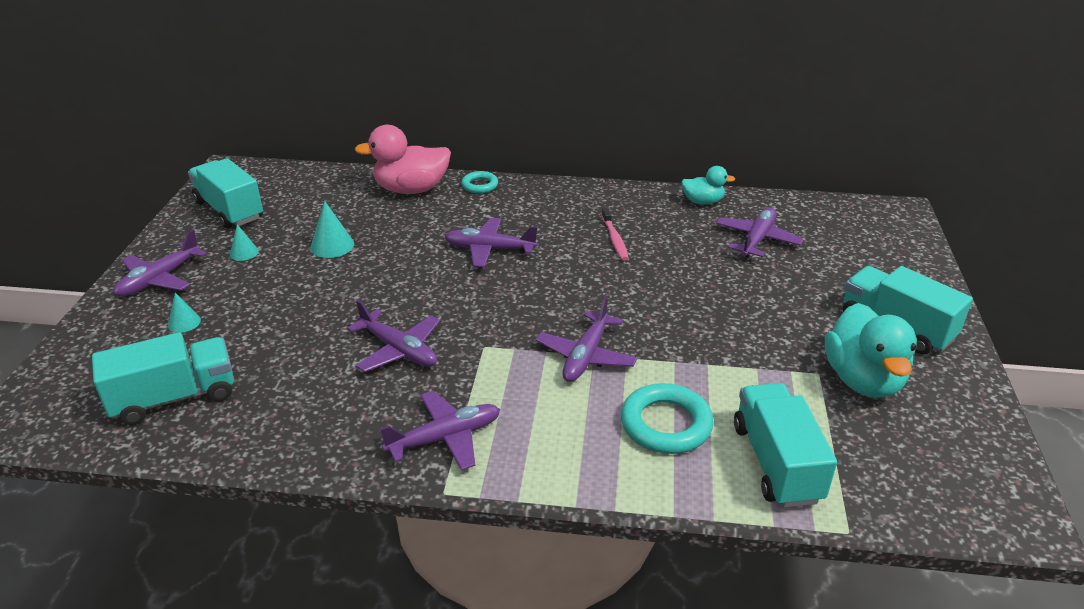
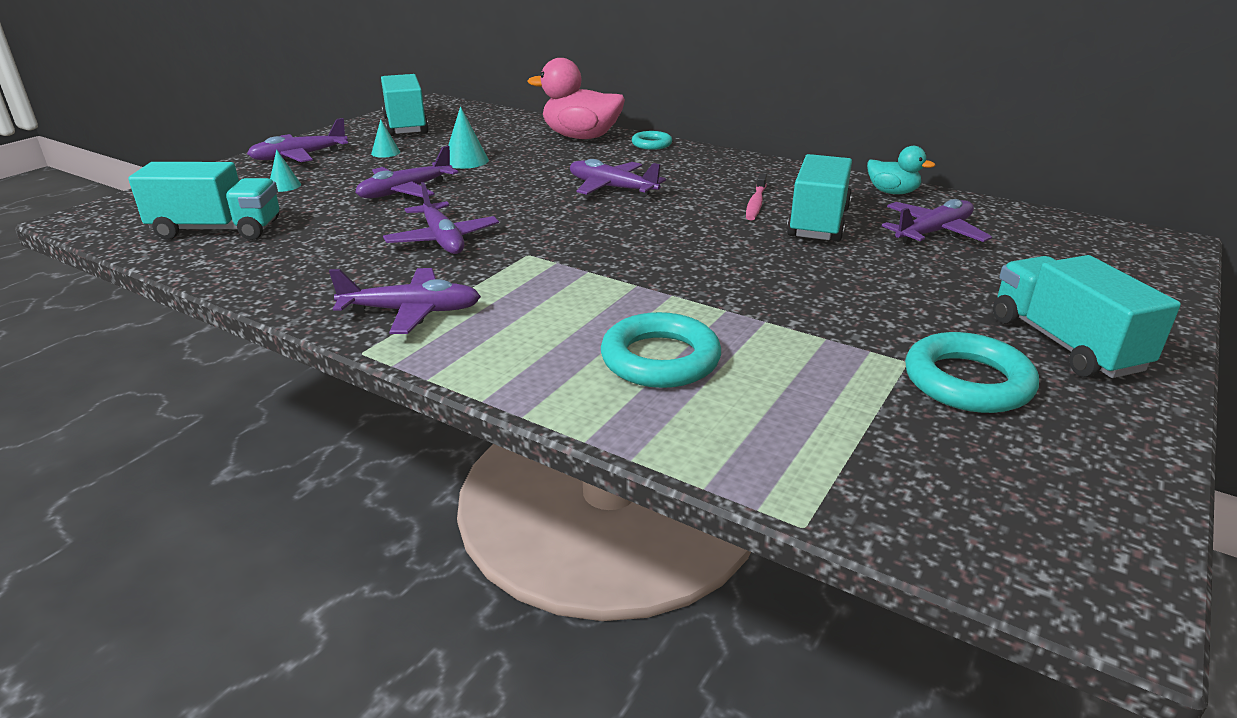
camera: 25 degrees right, 5 degrees down
purple plane [536,296,637,382] -> purple plane moved to [355,146,459,199]
turquoise truck [734,383,837,508] -> turquoise truck moved to [787,154,852,242]
turquoise duck [825,303,917,398] -> turquoise ring [905,332,1039,413]

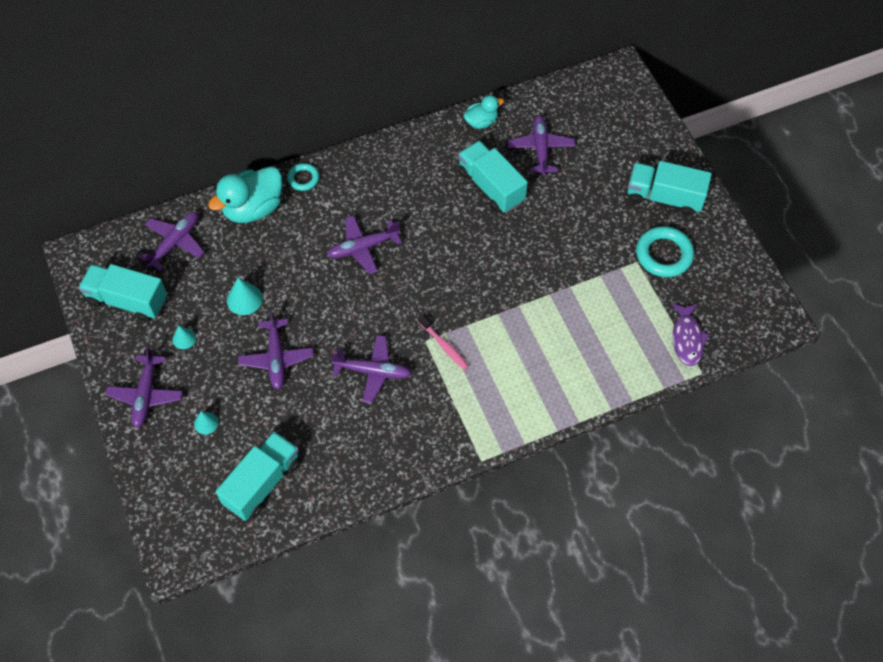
camera: 55 degrees left, 30 degrees up
purple plane [329,268,481,334] -> purple plane moved to [138,212,205,271]
pink duck [528,58,625,139] -> turquoise duck [208,166,282,223]
turquoise ring [601,312,721,388] -> none
pink toothbrush [746,173,767,221] -> pink toothbrush moved to [418,315,468,370]
none -> purple fish [671,303,709,366]

